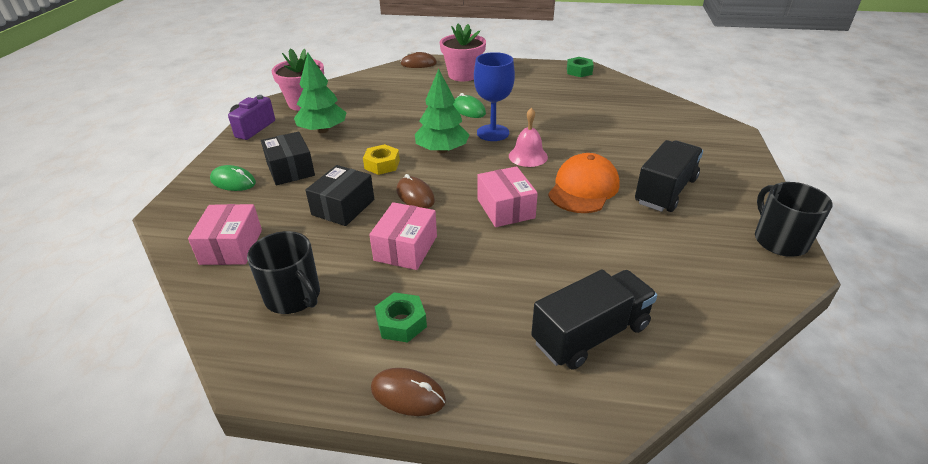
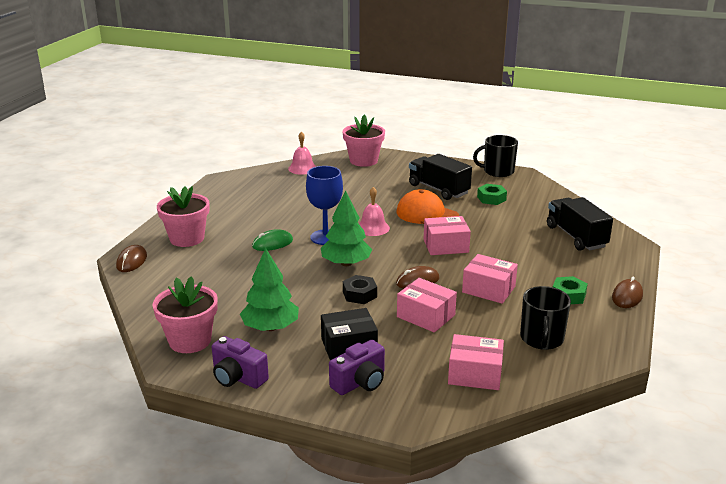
camera: 80 degrees left, 10 degrees down
green mouse [210,165,256,191] -> purple camera [329,340,385,395]
black mug [247,231,320,314] -> black mug turned 135 degrees clockwise [520,286,571,350]
black box [305,165,374,226] -> pink box [397,278,457,333]
yellow nut [363,144,400,175] -> black nut [343,275,377,304]
green nut [567,57,594,77] -> green nut moved to [477,184,507,205]
none -> pink bell [288,132,317,175]
none -> pink flower pot [342,115,385,167]

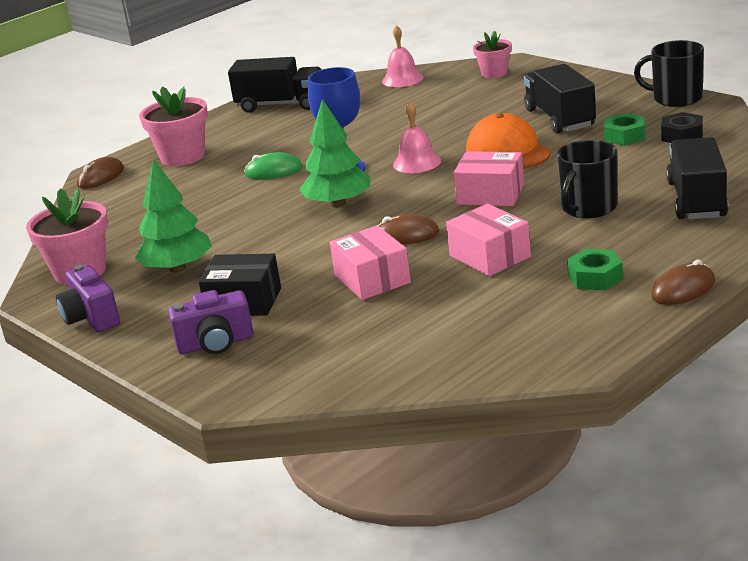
camera: 30 degrees right, 0 degrees up
pink flower pot [342,115,385,167] -> pink flower pot [473,31,512,78], size x0.62
black nut [343,275,377,304] -> black nut moved to [661,112,703,143]
pink box [448,334,504,390] -> none
black mug [520,286,571,350] -> black mug moved to [557,140,618,218]
none -> black truck [228,57,322,113]

